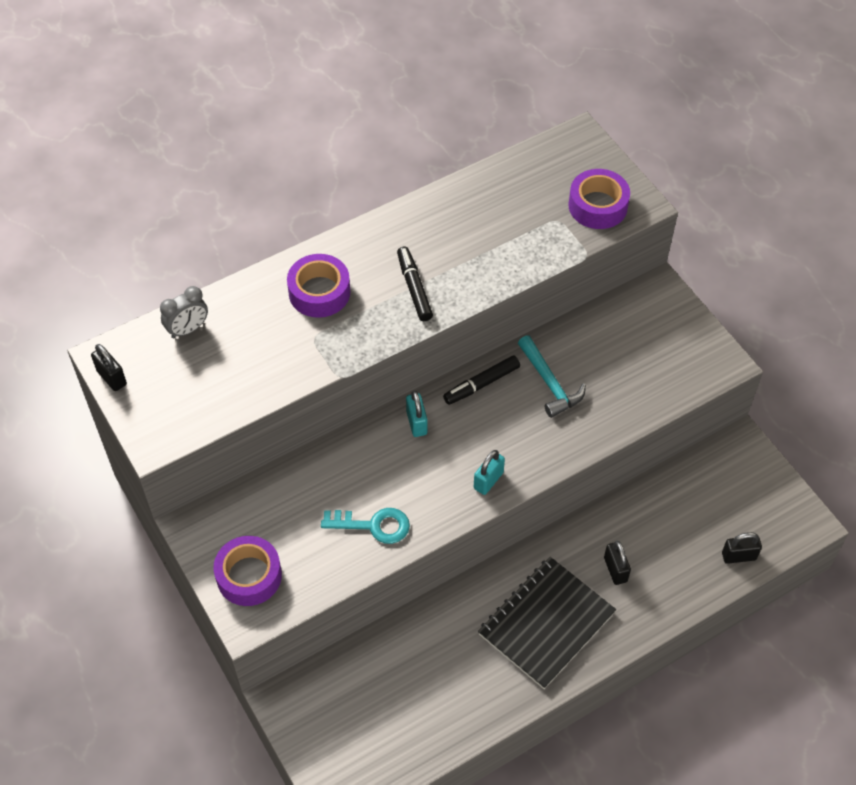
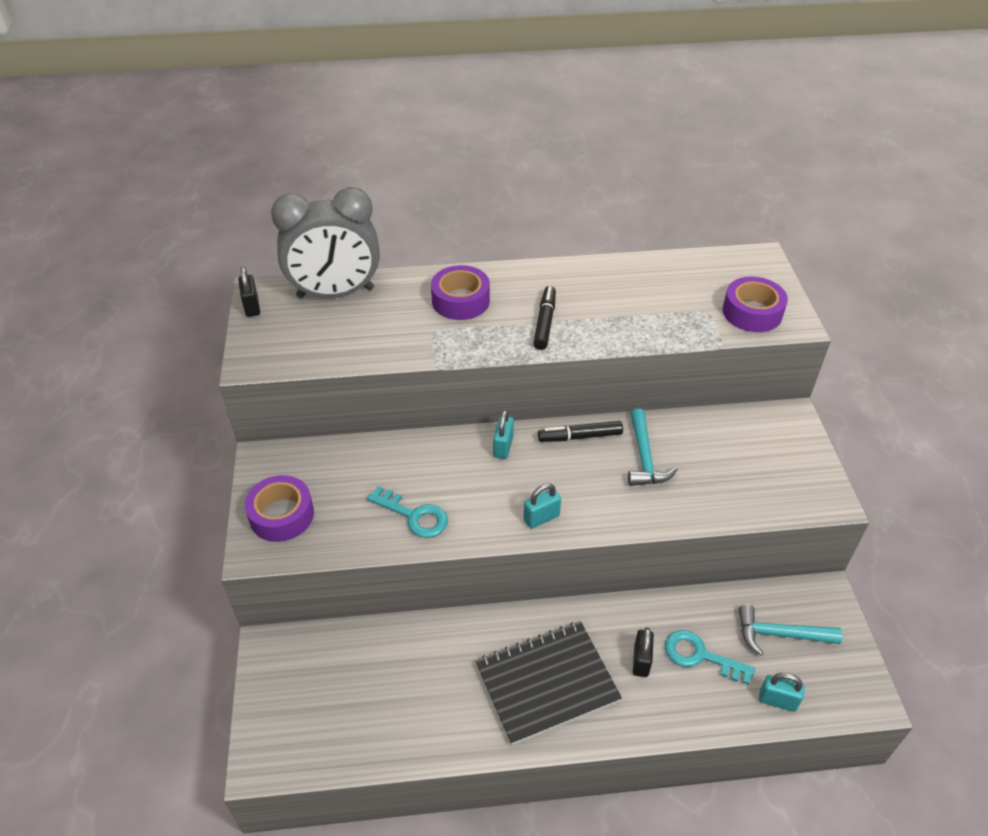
camera: 25 degrees right, 10 degrees down
grey clock [160,286,208,339] -> grey clock [271,187,380,298], size x2.26
black padlock [722,532,762,564] -> turquoise padlock [759,673,805,712]
none -> turquoise key [665,630,755,685]
none -> turquoise hammer [738,605,842,655]

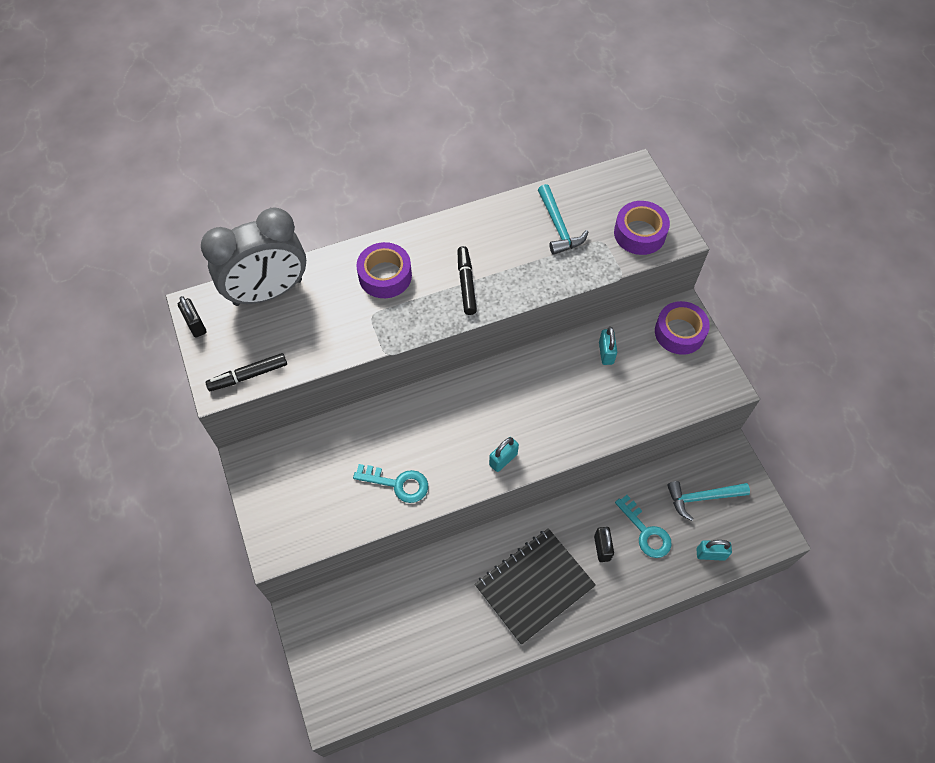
camera: 15 degrees left, 15 degrees up
purple tape [245,475,314,542] -> purple tape moved to [655,301,710,355]
turquoise padlock [493,410,514,459] -> turquoise padlock moved to [599,327,617,365]
black marker [538,421,623,442] -> black marker moved to [205,353,287,391]
turquoise hammer [628,409,678,486] -> turquoise hammer moved to [538,184,588,255]
turquoise key [665,630,755,685] -> turquoise key turned 135 degrees counterclockwise [615,495,672,558]

